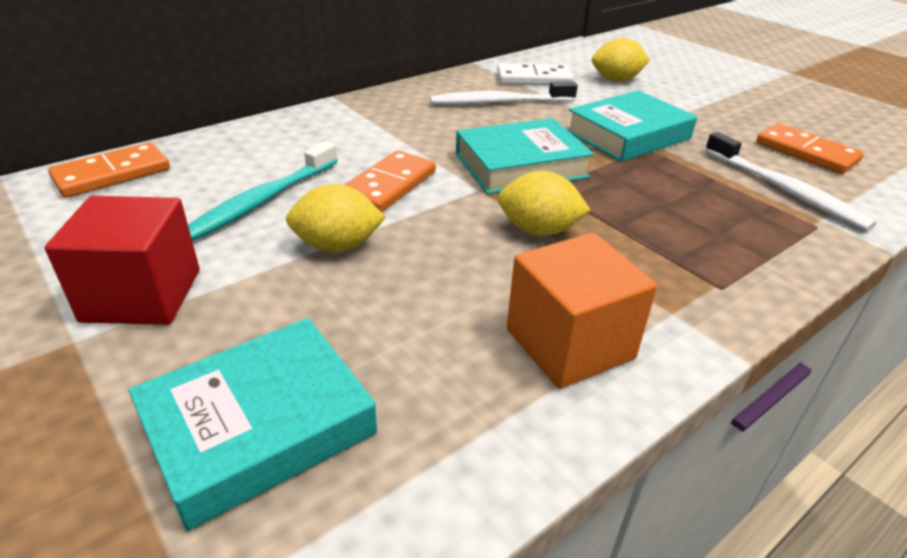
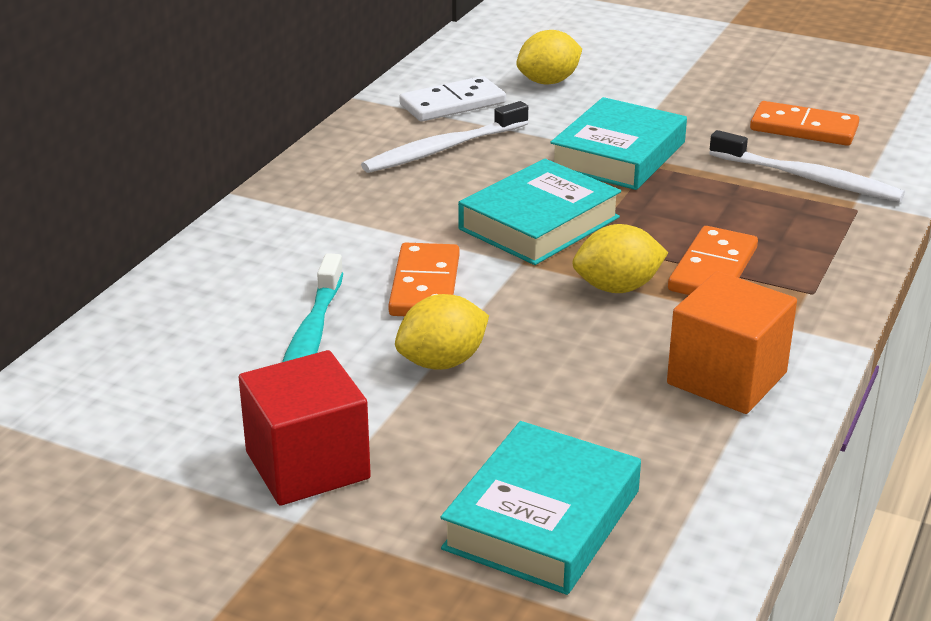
camera: 25 degrees left, 5 degrees down
orange domino [48,142,170,198] -> orange domino moved to [668,226,758,295]

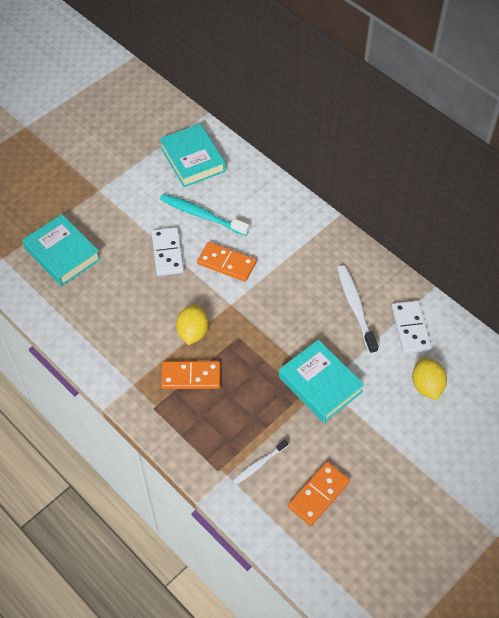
camera: 110 degrees right, 25 degrees up
red cube [239,350,371,506] -> none
yellow lemon [395,294,489,370] -> white domino [152,227,184,276]
turquoise book [458,159,621,265] -> turquoise book moved to [159,124,226,187]
orange cube [667,271,797,414] -> none
orange domino [668,226,758,295] -> orange domino turned 45 degrees counterclockwise [161,361,220,389]
white toothbrush [709,130,905,202] -> white toothbrush [233,439,288,485], size x0.59

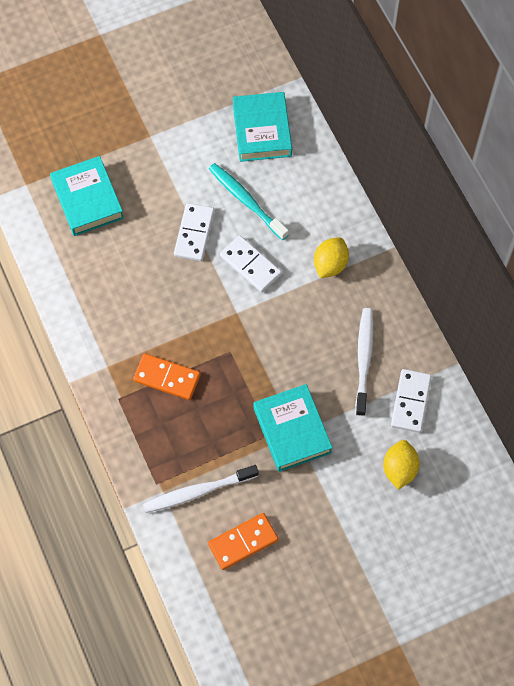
camera: 20 degrees right, 10 degrees up
yellow lemon [176,304,209,345] -> yellow lemon moved to [314,237,349,278]
orange domino [197,242,256,282] -> white domino [220,235,282,292]
white toothbrush [233,439,288,485] -> white toothbrush [143,465,259,513], size x1.70

